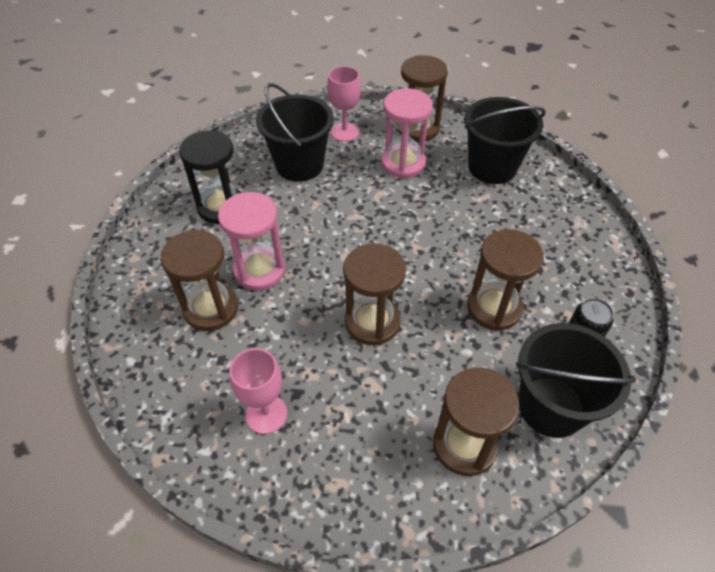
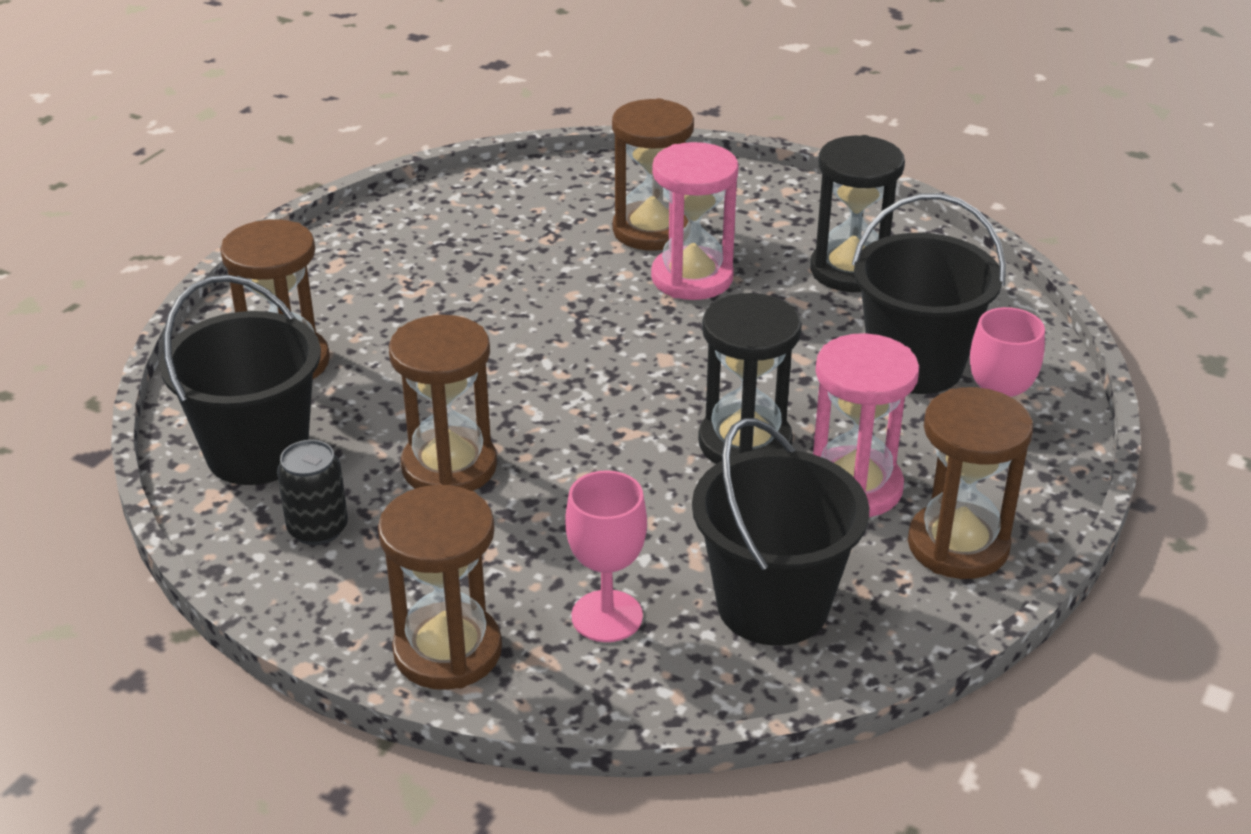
camera: 115 degrees right, 15 degrees down
pink goblet [229,348,287,434] -> pink goblet moved to [565,470,647,642]
brown hourglass [343,243,406,345] -> brown hourglass moved to [378,485,502,690]
none -> black hourglass [698,293,802,464]

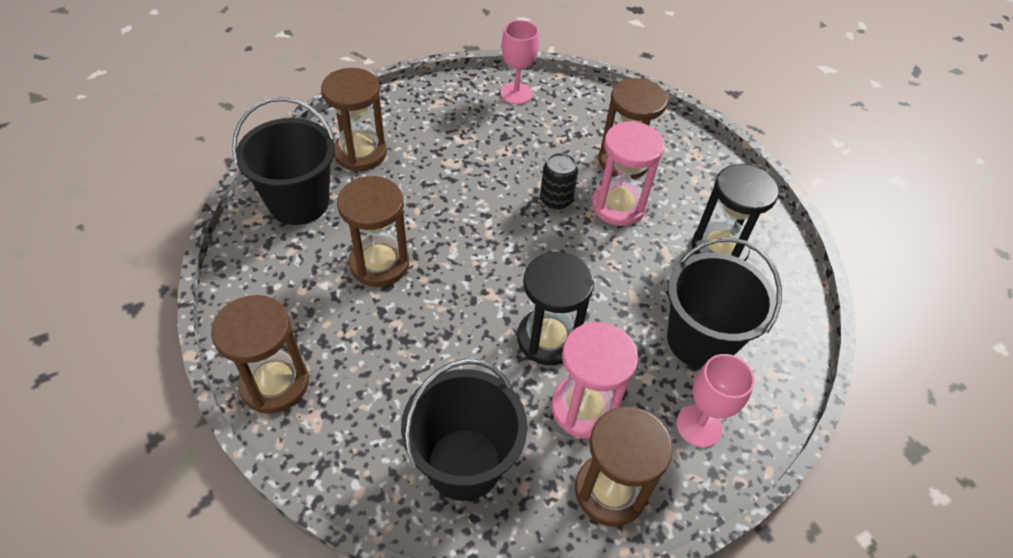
camera: 30 degrees right, 15 degrees up
black can [277,440,348,545] -> black can moved to [540,153,578,210]
pink goblet [565,470,647,642] -> pink goblet moved to [500,20,539,104]

